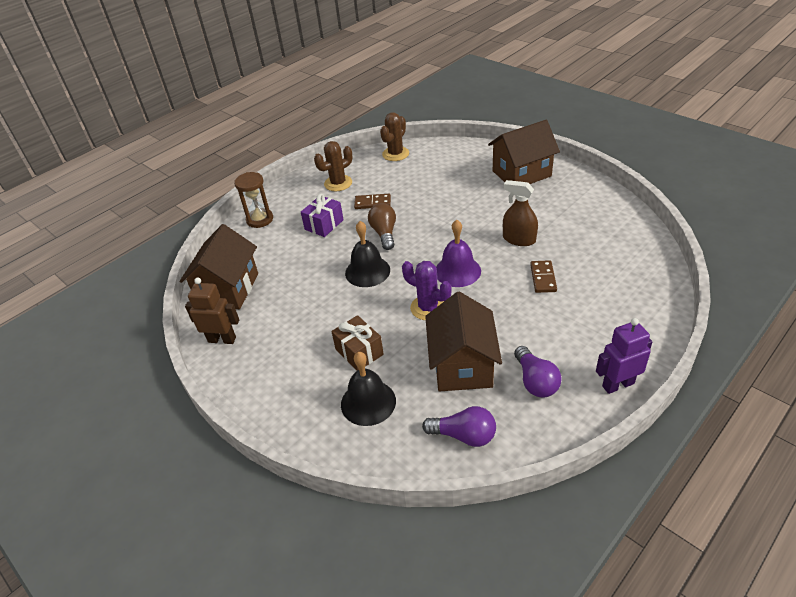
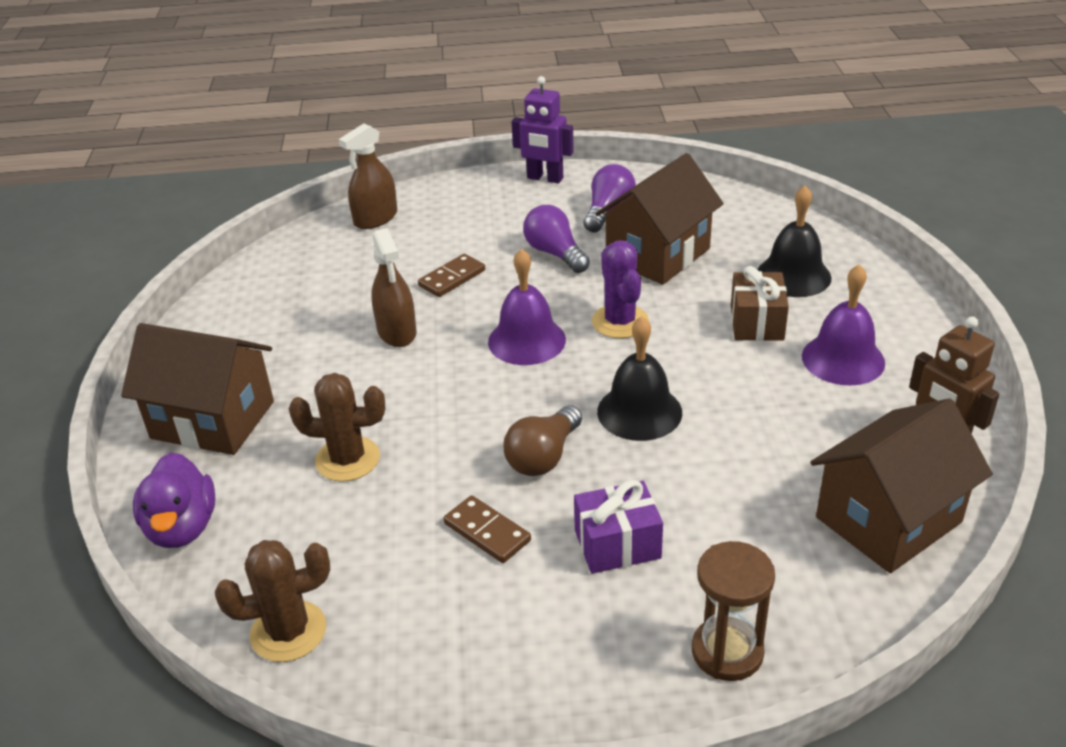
camera: 140 degrees left, 5 degrees down
brown cactus [314,141,352,191] -> brown cactus moved to [289,373,385,482]
purple light bulb [422,406,496,447] -> purple light bulb moved to [523,205,590,273]
none -> purple duck [133,452,215,548]
none -> brown spray bottle [339,123,397,229]
none -> purple bell [802,264,885,385]

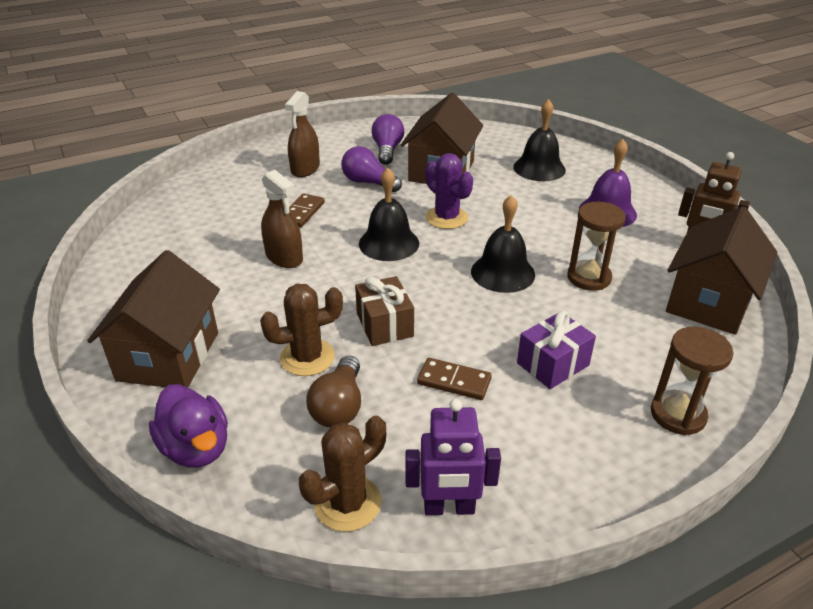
camera: 25 degrees left, 0 degrees up
brown house [121,323,274,455] -> brown house turned 75 degrees counterclockwise [87,250,220,388]
brown spray bottle [339,123,397,229] -> brown spray bottle moved to [285,91,320,177]
purple bell [488,248,566,365] -> black bell [359,167,419,261]
brown light bulb [503,405,582,476] -> brown light bulb moved to [306,356,361,428]
purple robot [512,76,574,183] -> purple robot moved to [405,399,501,515]
brown gift [731,266,789,341] -> brown gift moved to [355,276,414,346]
none -> brown hourglass [567,202,626,291]

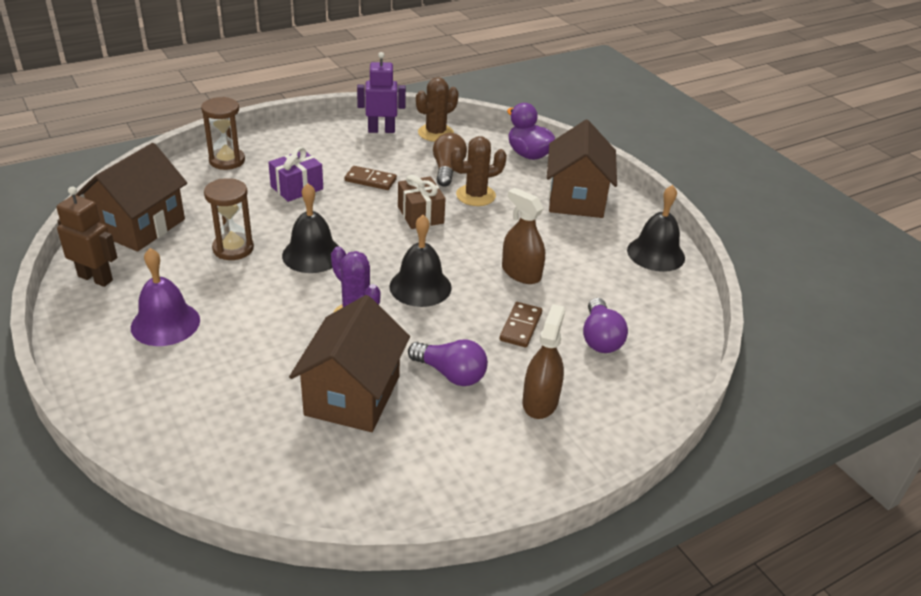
camera: 175 degrees right, 0 degrees up
purple light bulb [371,114,404,165] -> purple light bulb moved to [583,298,628,353]
black bell [513,99,566,181] -> black bell moved to [627,185,685,272]

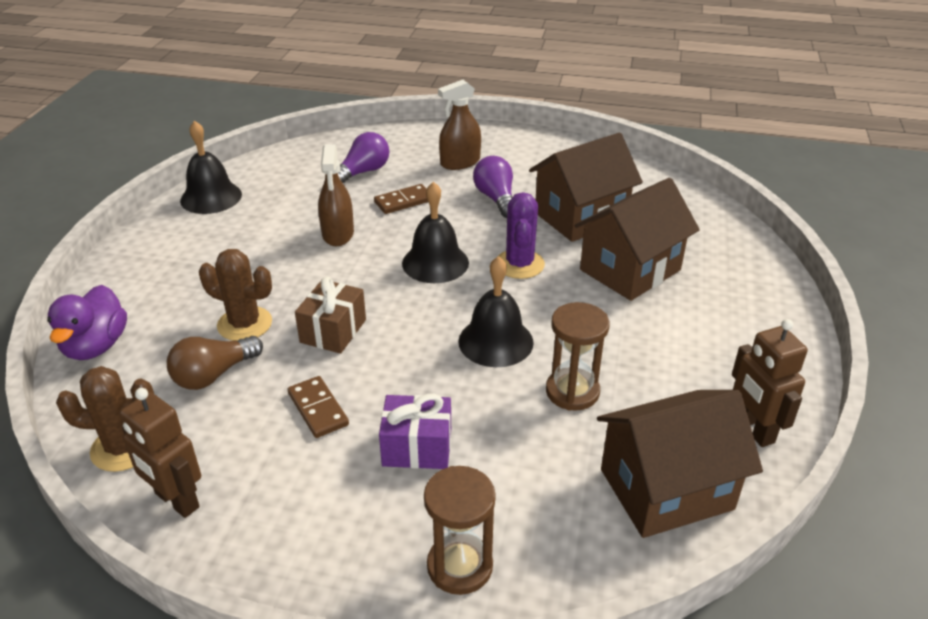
camera: 135 degrees left, 0 degrees up
purple bell [131,248,200,346] -> none
purple robot [357,52,406,133] -> brown robot [120,388,201,518]
brown house [547,120,617,218] -> brown house moved to [575,178,700,301]

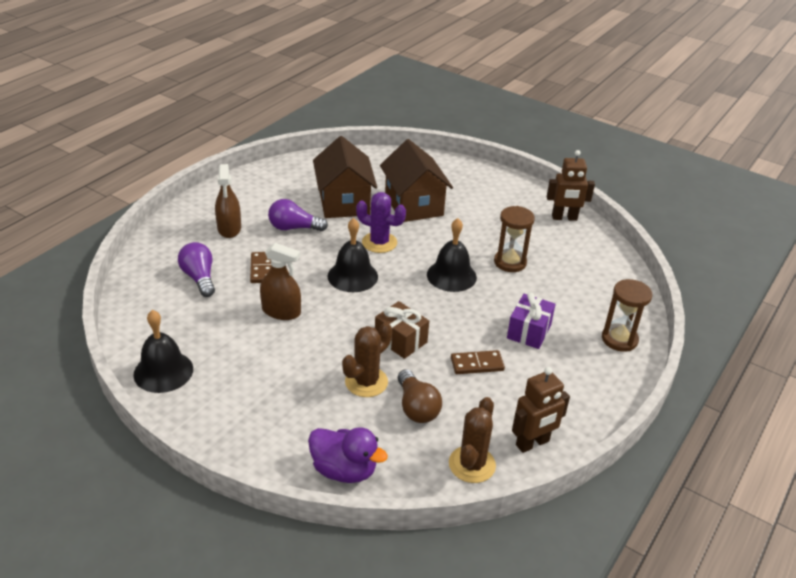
camera: 70 degrees left, 0 degrees up
brown house [597,390,763,538] -> none

